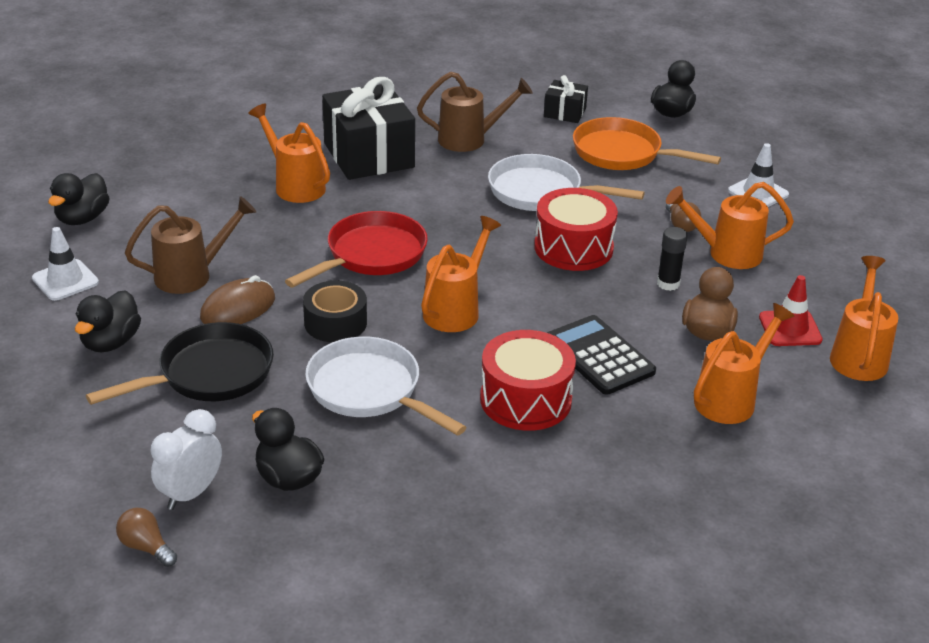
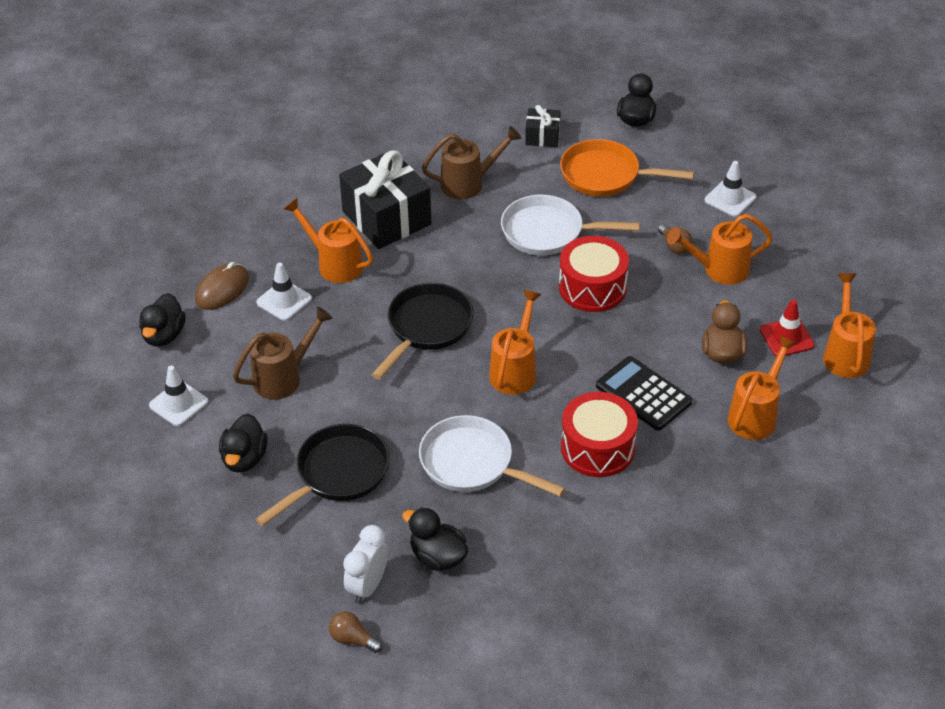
camera: 10 degrees left, 10 degrees up
brown mouse [200,275,275,324] -> brown mouse moved to [195,262,249,310]
red pan [285,211,428,288] -> black pan [371,283,474,380]
black tape [303,281,367,342] -> none
black glue stick [657,227,688,291] -> none
none -> white traffic cone [256,262,312,321]

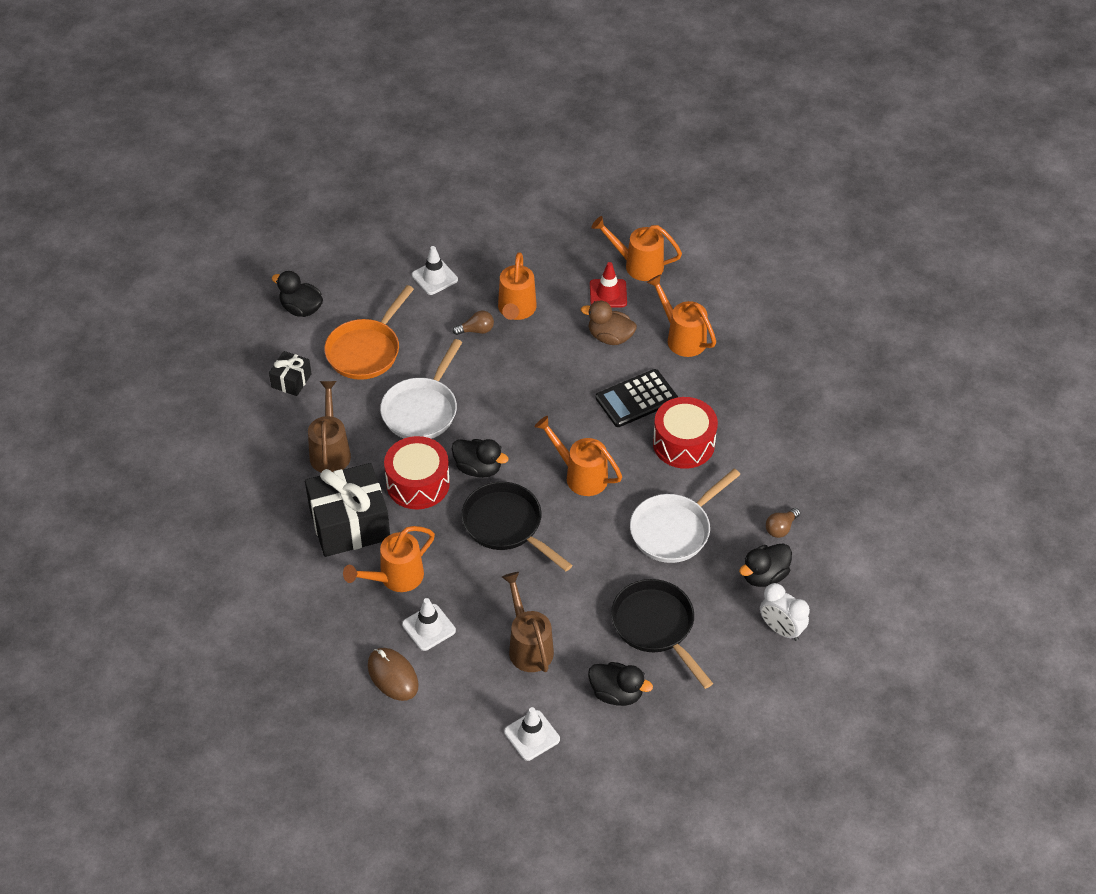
camera: 75 degrees left, 5 degrees up
black duck [139,293,186,347] -> black duck moved to [452,439,509,478]
brown light bulb [329,611,383,653] -> brown light bulb moved to [766,508,800,538]
red drum [559,236,629,312] -> red drum moved to [384,436,450,510]

